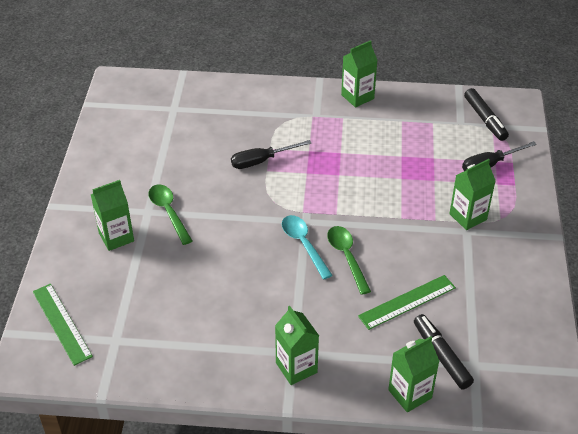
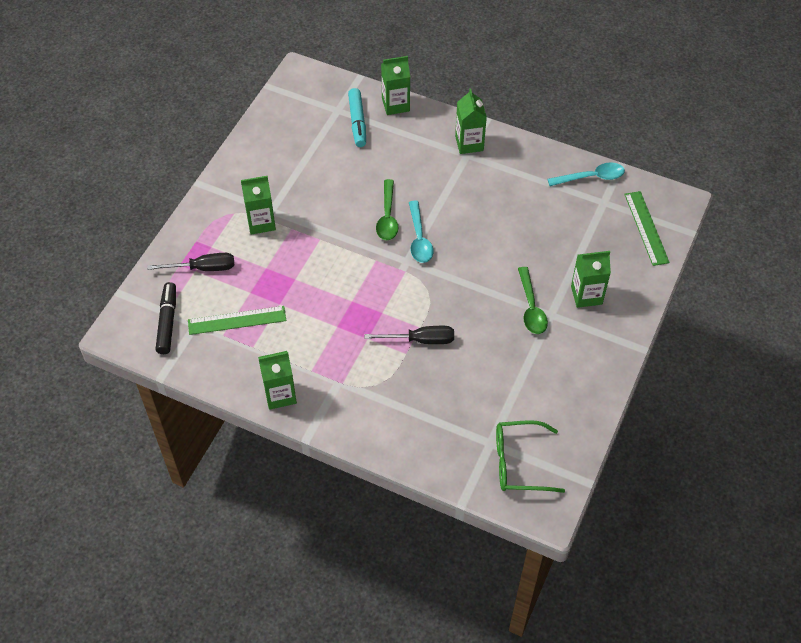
camera: 160 degrees left, 10 degrees up
green ruler [358,275,456,330] -> green ruler moved to [188,306,286,335]
black marker [414,314,474,389] -> turquoise marker [348,88,366,147]
none -> green glasses [496,420,565,493]
none -> turquoise spoon [548,162,625,186]

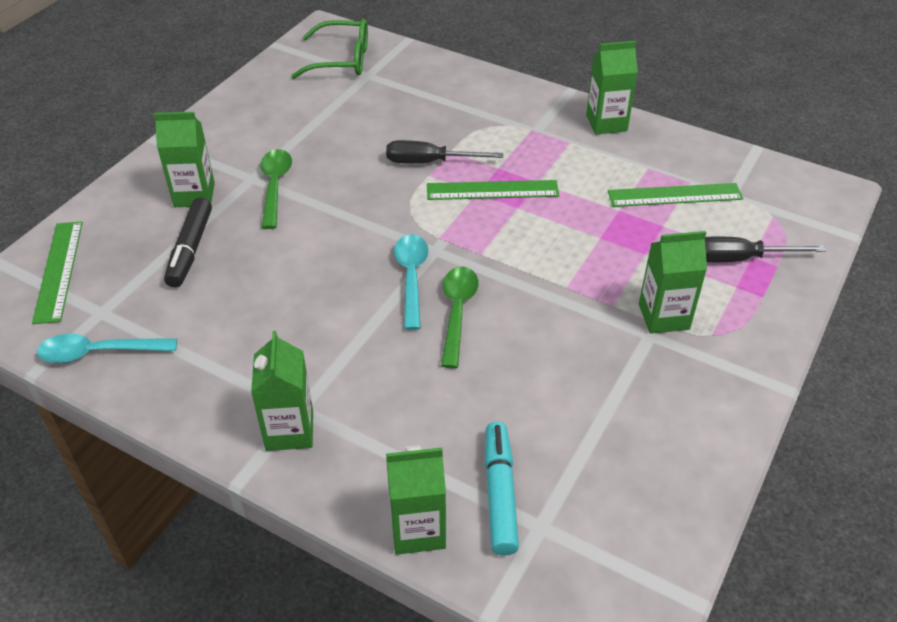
camera: 175 degrees left, 10 degrees down
black marker [156,282,176,354] -> black marker moved to [164,198,212,288]
none -> green ruler [427,180,560,200]

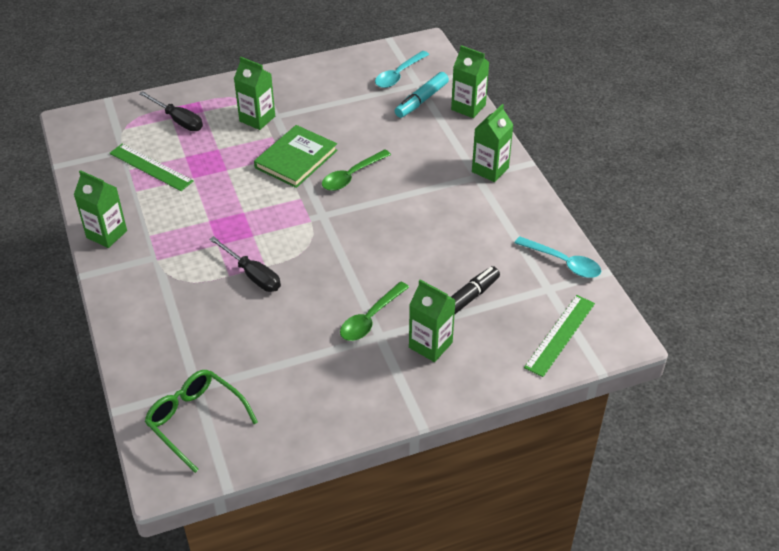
camera: 140 degrees left, 0 degrees up
turquoise spoon [394,234,429,330] -> turquoise spoon moved to [375,51,429,88]
green ruler [427,180,560,200] -> none
none -> green book [254,125,338,188]

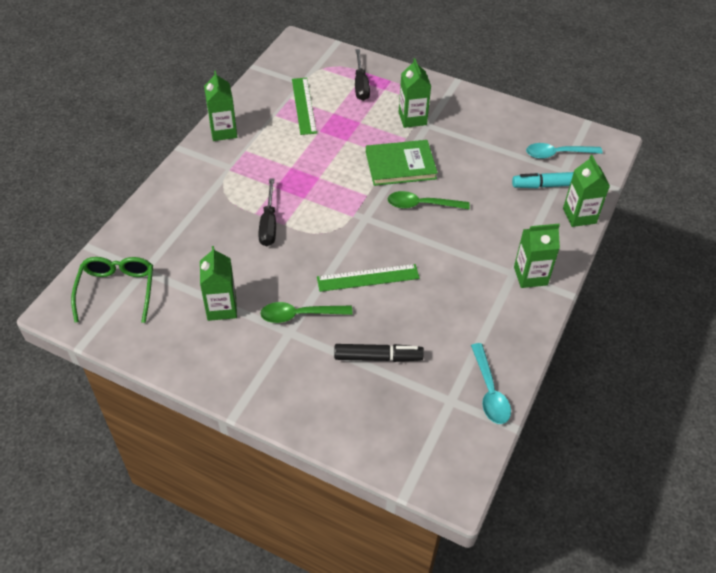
camera: 45 degrees right, 5 degrees up
green carton [409,280,455,362] -> green carton moved to [200,246,237,321]
green ruler [524,295,595,377] -> green ruler moved to [317,264,420,292]

